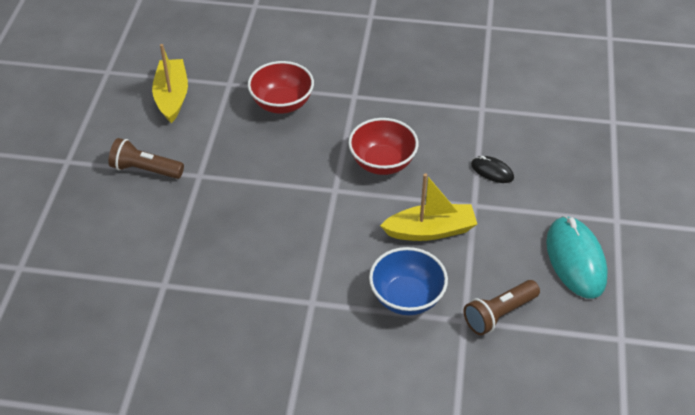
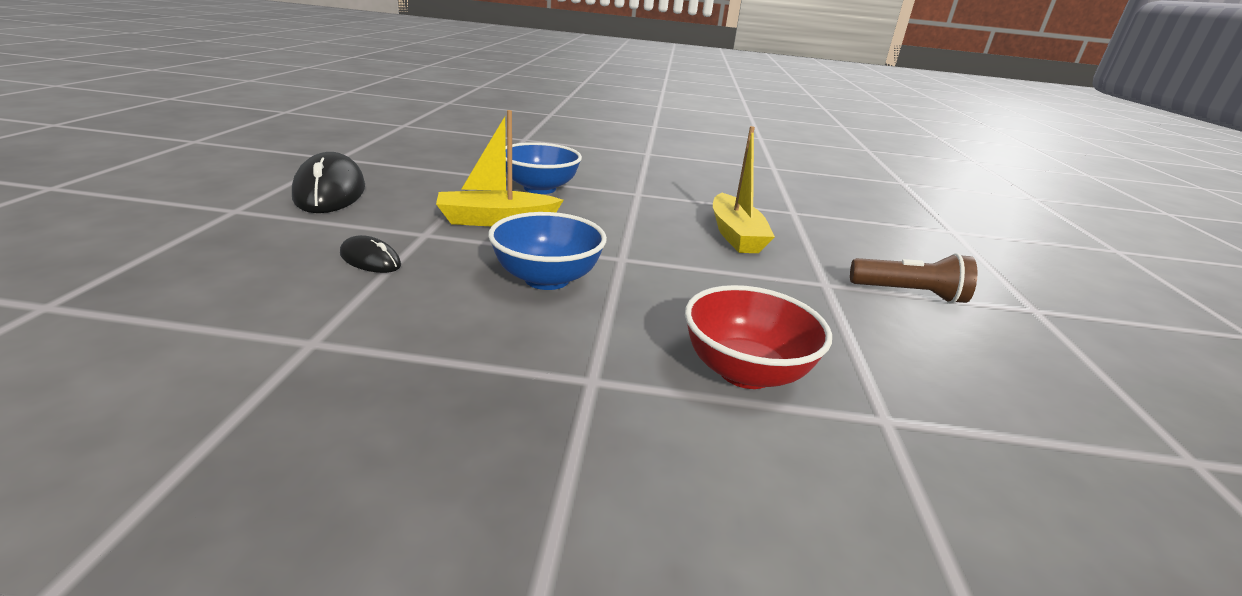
camera: 175 degrees right, 20 degrees down
yellow boat [152,44,188,123] -> yellow boat moved to [713,126,775,253]
red bowl [348,118,418,175] -> blue bowl [488,212,607,290]
brown flashlight [463,280,540,335] -> none
turquoise mouse [546,216,608,299] -> black mouse [292,152,365,213]

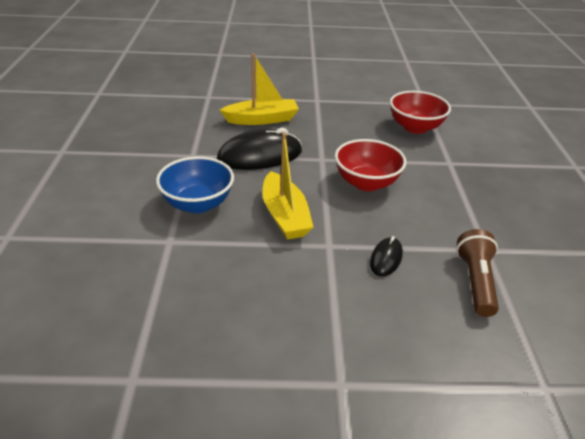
camera: 95 degrees left, 10 degrees up
black mouse [292,152,365,213] -> black mouse moved to [217,127,302,170]
blue bowl [488,212,607,290] -> red bowl [335,139,406,191]
brown flashlight [850,253,977,304] -> brown flashlight moved to [456,229,499,317]

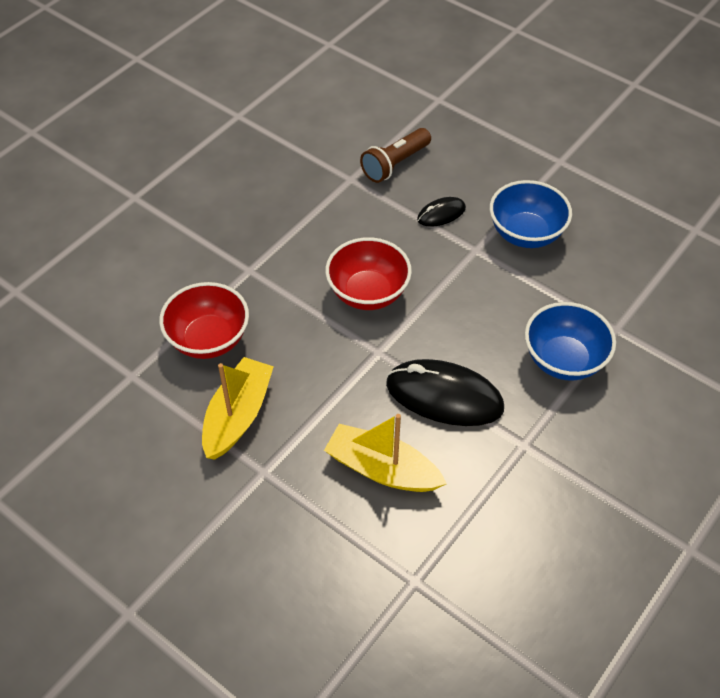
camera: 140 degrees left, 15 degrees up
yellow boat [262,133,313,240] -> yellow boat moved to [202,357,274,460]
none -> blue bowl [490,180,572,248]

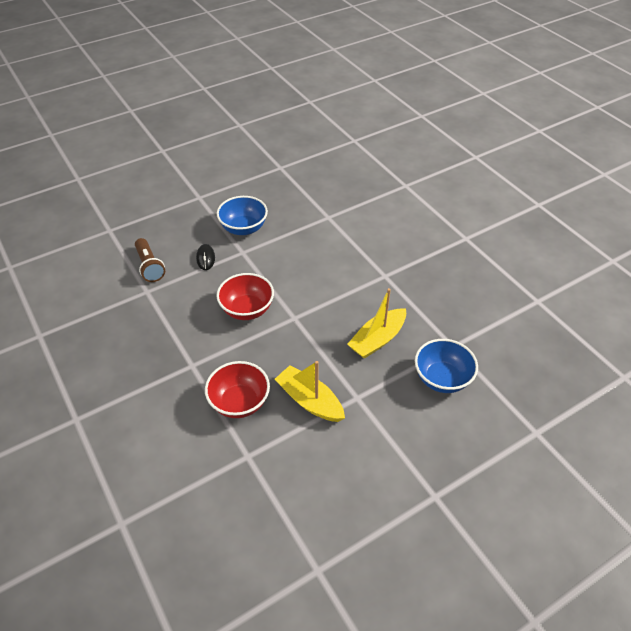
camera: 70 degrees left, 5 degrees down
black mouse [386,359,504,426] -> none
blue bowl [525,302,616,381] -> blue bowl moved to [415,339,478,393]

